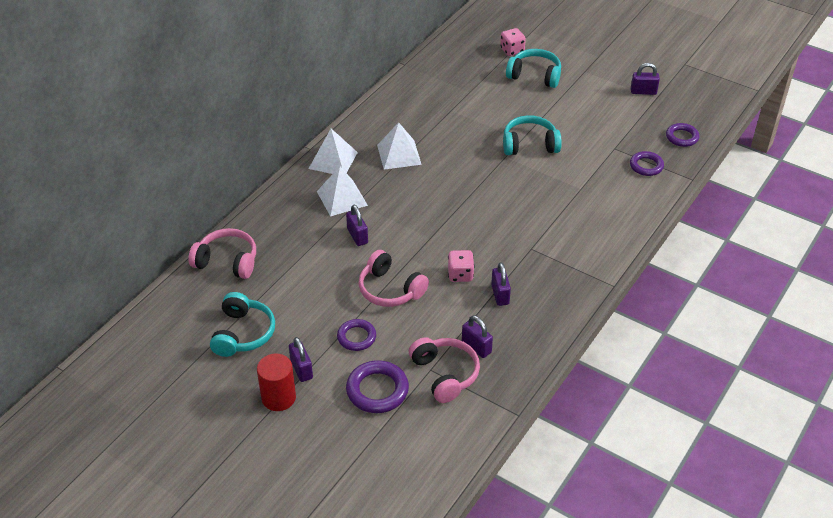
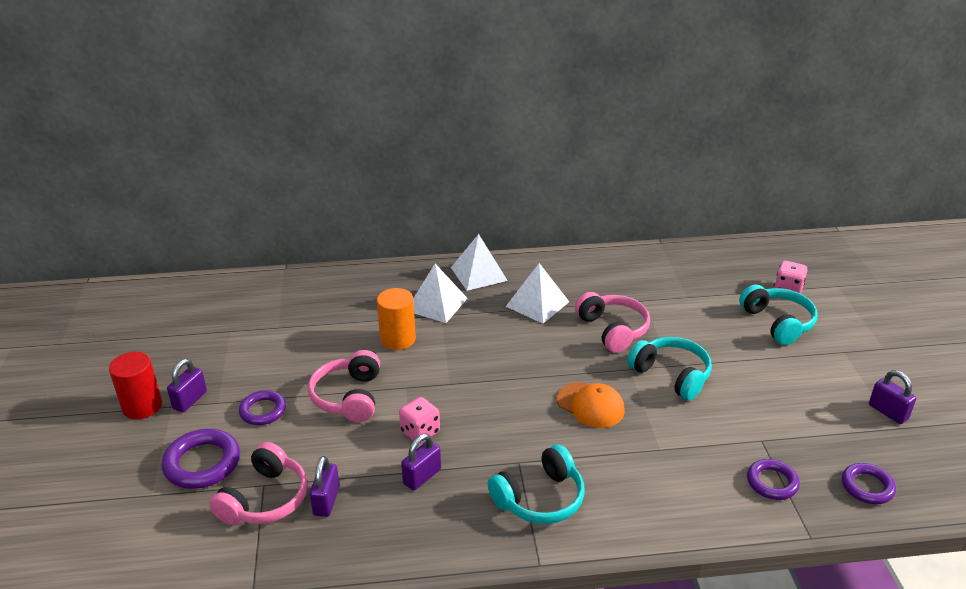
camera: 50 degrees right, 10 degrees down
pink headphones [188,228,256,279] -> pink headphones moved to [575,292,650,353]
turquoise headphones [210,292,275,357] -> turquoise headphones moved to [488,444,585,524]
purple padlock [346,205,368,246] -> orange cylinder [377,288,416,350]
none -> orange cap [557,382,625,428]

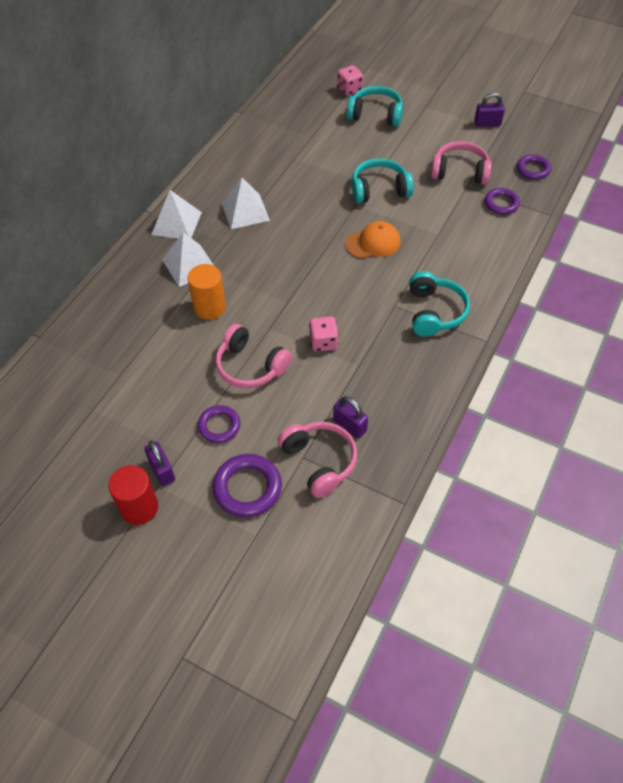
camera: 55 degrees left, 20 degrees up
purple padlock [401,433,441,491] -> none
pink headphones [575,292,650,353] -> pink headphones moved to [431,141,492,185]

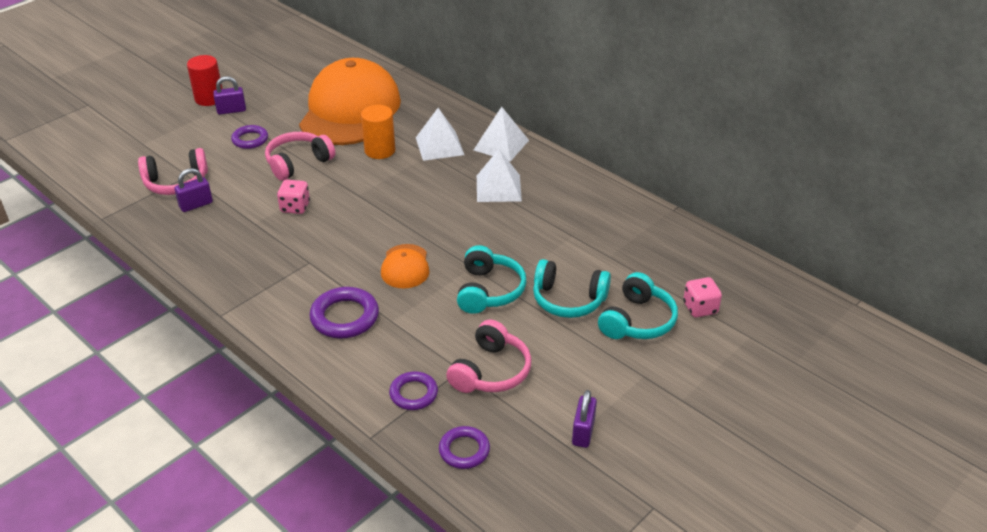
camera: 105 degrees right, 15 degrees down
purple ring [213,454,282,518] -> purple ring moved to [309,287,379,338]
turquoise headphones [409,271,470,337] -> turquoise headphones moved to [533,259,611,318]
none -> orange cap [299,58,401,145]

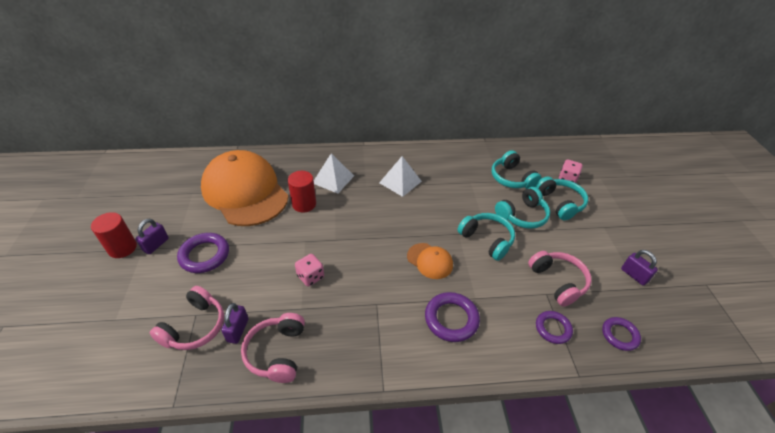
camera: 50 degrees left, 5 degrees up
purple ring [231,125,268,149] -> purple ring [177,233,229,273], size x1.53
pink headphones [265,132,335,181] -> pink headphones moved to [241,313,305,383]
orange cylinder [361,105,395,159] -> red cylinder [288,171,316,213]
white pyramid [474,107,529,162] -> none
none -> turquoise headphones [492,150,542,189]

